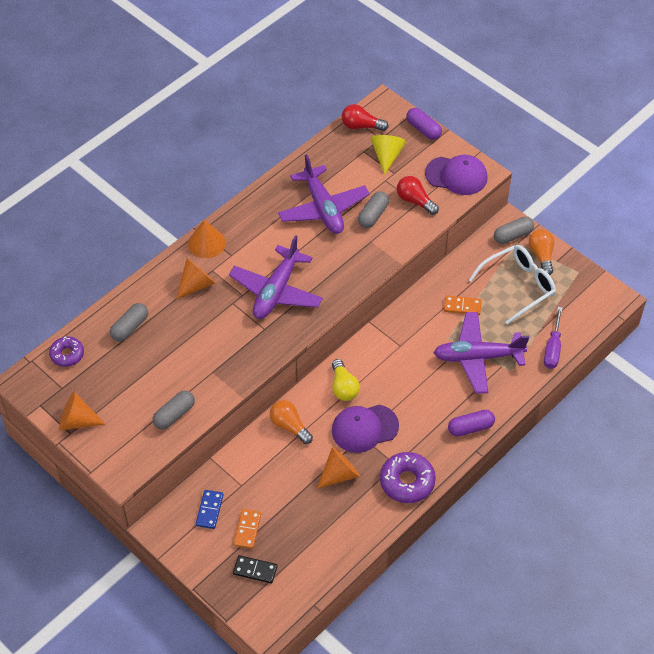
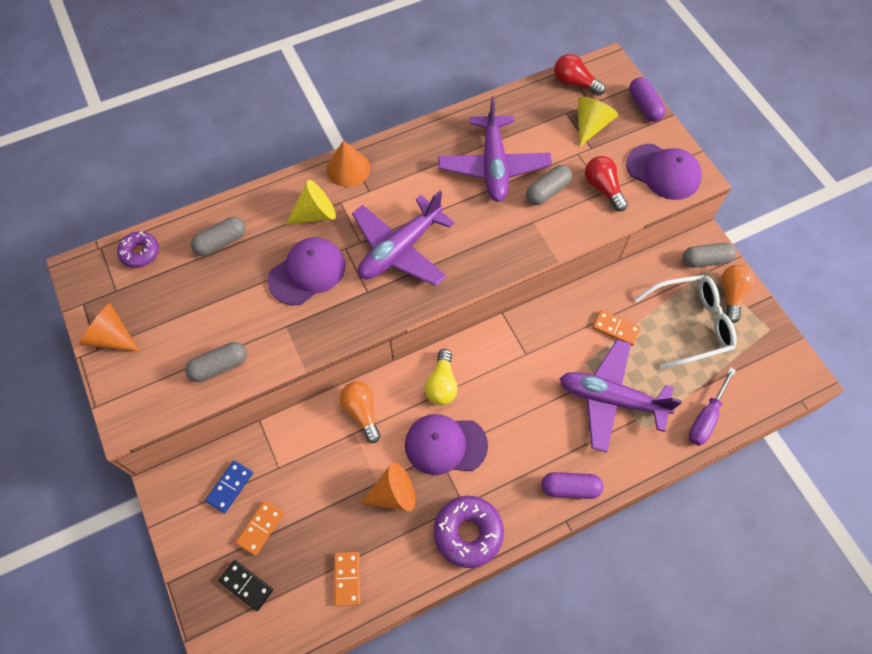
camera: 20 degrees right, 10 degrees up
orange cone [176,258,216,299] -> yellow cone [286,180,336,225]
none -> purple cap [268,237,345,305]
none -> orange domino [334,552,361,606]

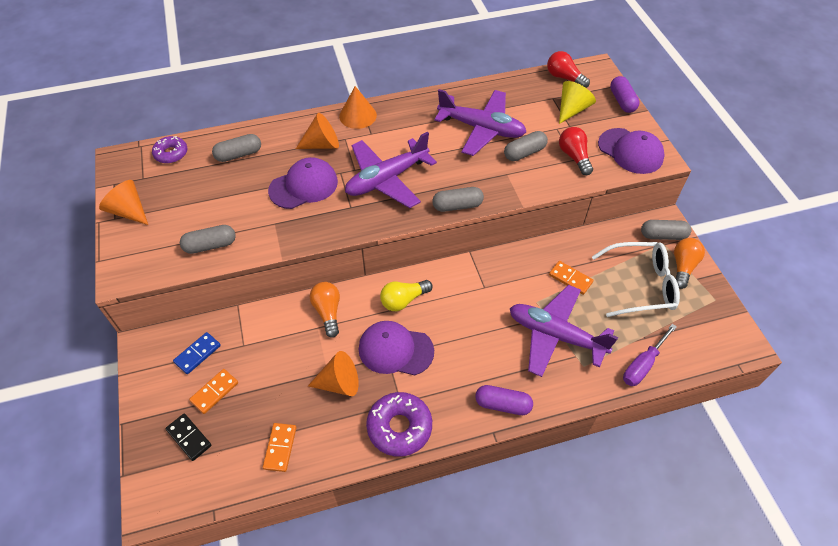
camera: 10 degrees right, 10 degrees down
yellow cone [286,180,336,225] -> orange cone [296,113,339,149]
yellow light bulb [424,349,458,405] -> yellow light bulb turned 45 degrees clockwise [380,280,433,311]
purple plane [438,97,552,202] -> purple plane turned 75 degrees counterclockwise [434,89,526,156]
none -> grey capsule [432,187,484,212]

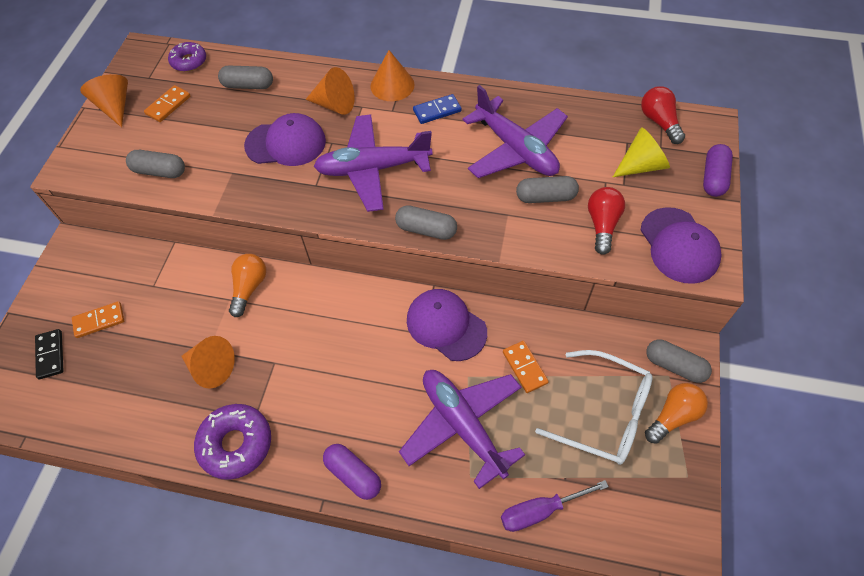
camera: 30 degrees right, 5 degrees up
blue domino [173,332,221,374] -> blue domino moved to [413,94,462,124]
orange domino [263,423,296,472] -> orange domino moved to [144,85,190,122]
purple cap [359,321,434,375] -> purple cap moved to [407,289,487,361]
yellow light bulb [380,280,433,311] -> none

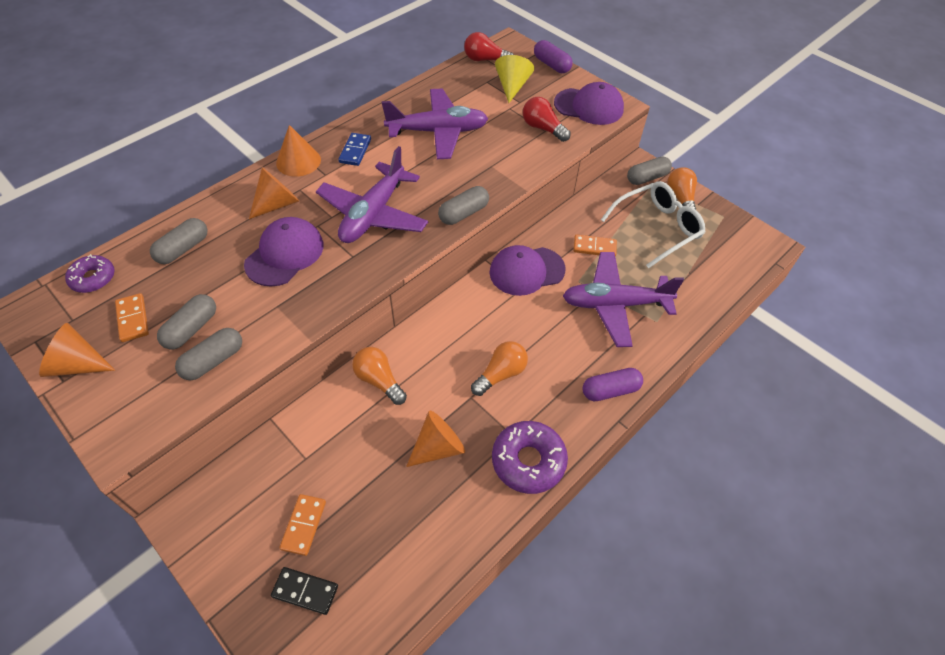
camera: 60 degrees left, 5 degrees down
purple screwdriver [501,480,609,532] -> none
grey capsule [516,176,579,203] -> grey capsule moved to [157,294,216,349]
none -> orange light bulb [471,341,528,396]

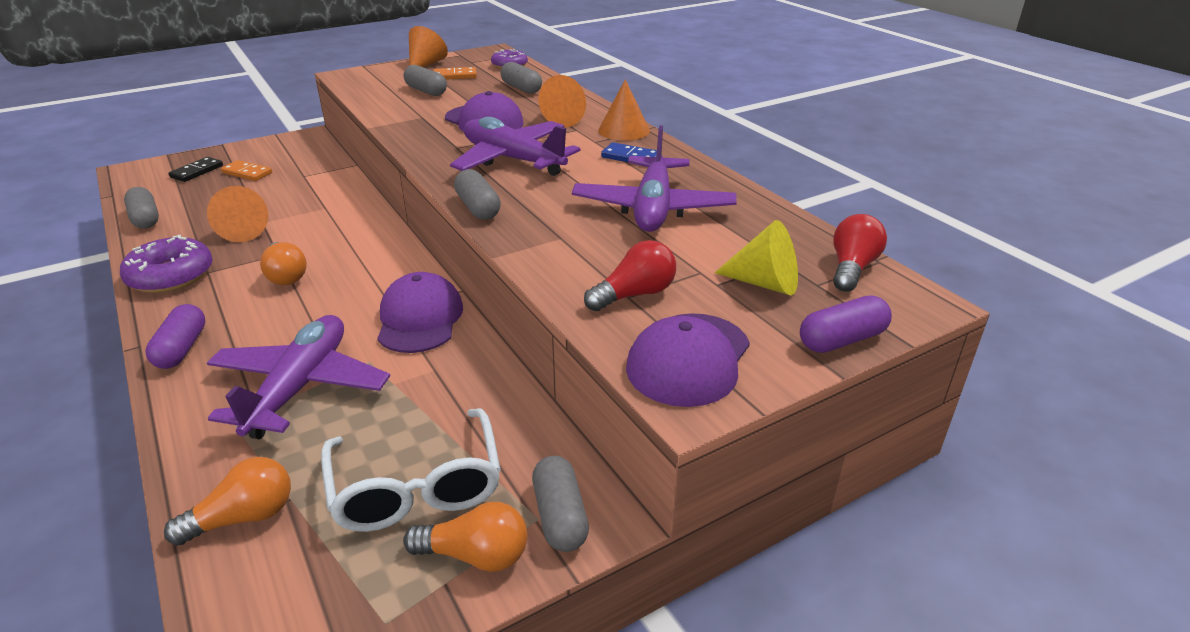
camera: 105 degrees right, 20 degrees down
grey capsule [175,328,242,380] -> grey capsule moved to [124,187,159,229]
orange light bulb [352,347,407,405] -> orange light bulb moved to [164,457,291,546]
orange domino [573,234,617,257] -> none

